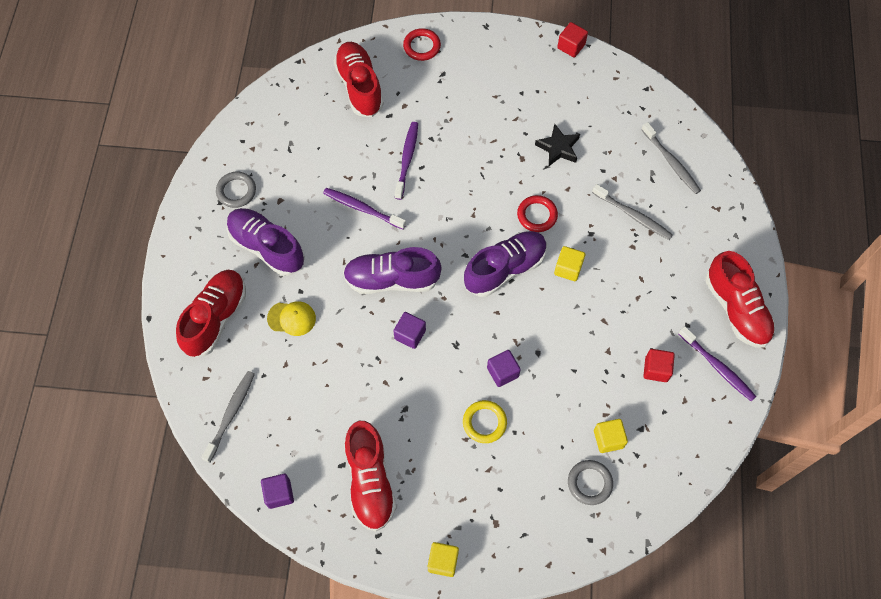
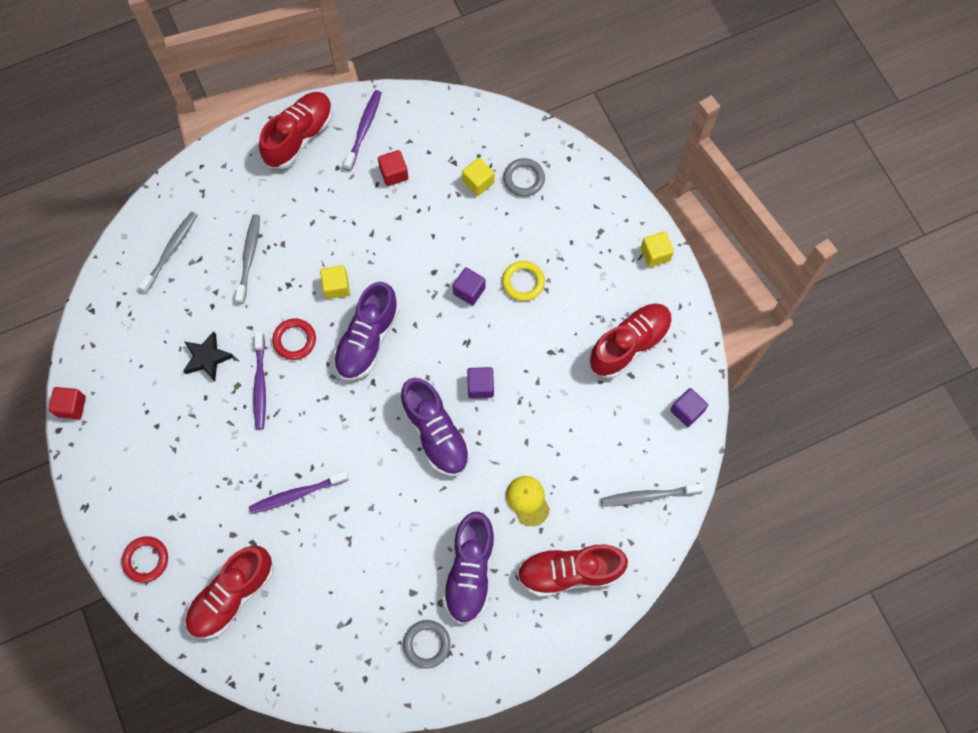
camera: 120 degrees left, 5 degrees up
purple toothbrush [323,188,406,229] -> purple toothbrush moved to [253,332,266,430]
purple shoe [464,231,547,297] -> purple shoe turned 90 degrees counterclockwise [333,282,399,381]

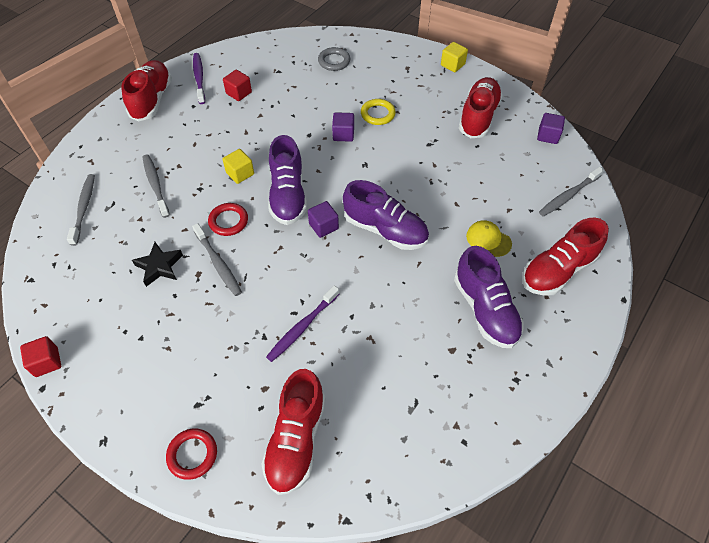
camera: 30 degrees left, 15 degrees down
purple toothbrush [253,332,266,430] -> grey toothbrush [192,223,242,296]
grey ring [403,620,451,669] -> none
yellow cube [462,158,494,196] -> none
purple cube [467,367,494,398] -> purple cube moved to [308,201,339,238]

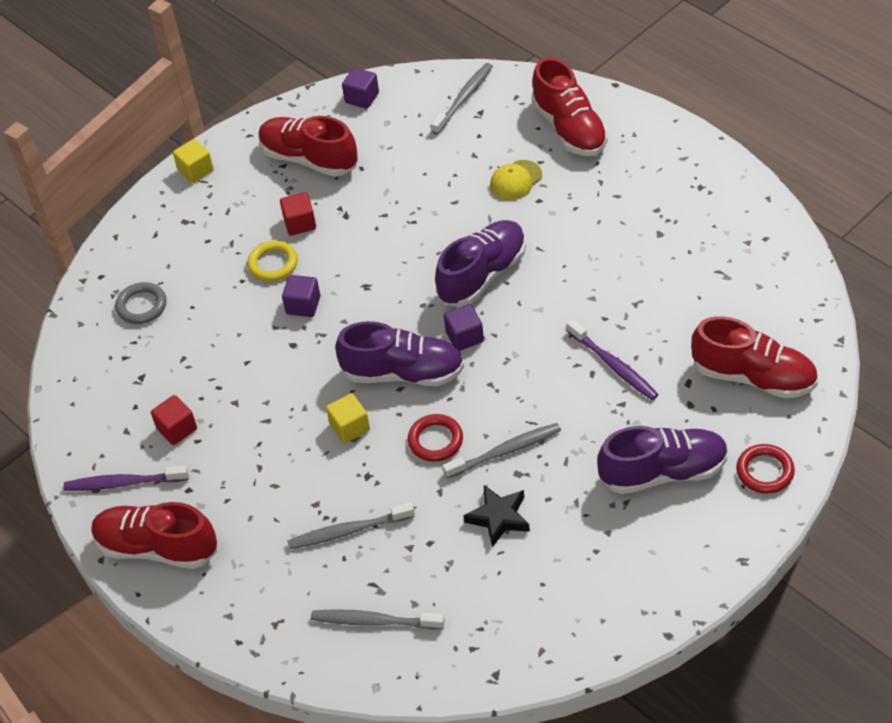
camera: 75 degrees left, 5 degrees down
red cube [20,336,61,377] -> red cube moved to [280,192,316,236]
purple shoe [454,246,524,348] -> purple shoe moved to [597,426,728,494]
grey toothbrush [539,167,604,217] -> grey toothbrush turned 120 degrees counterclockwise [431,63,493,135]

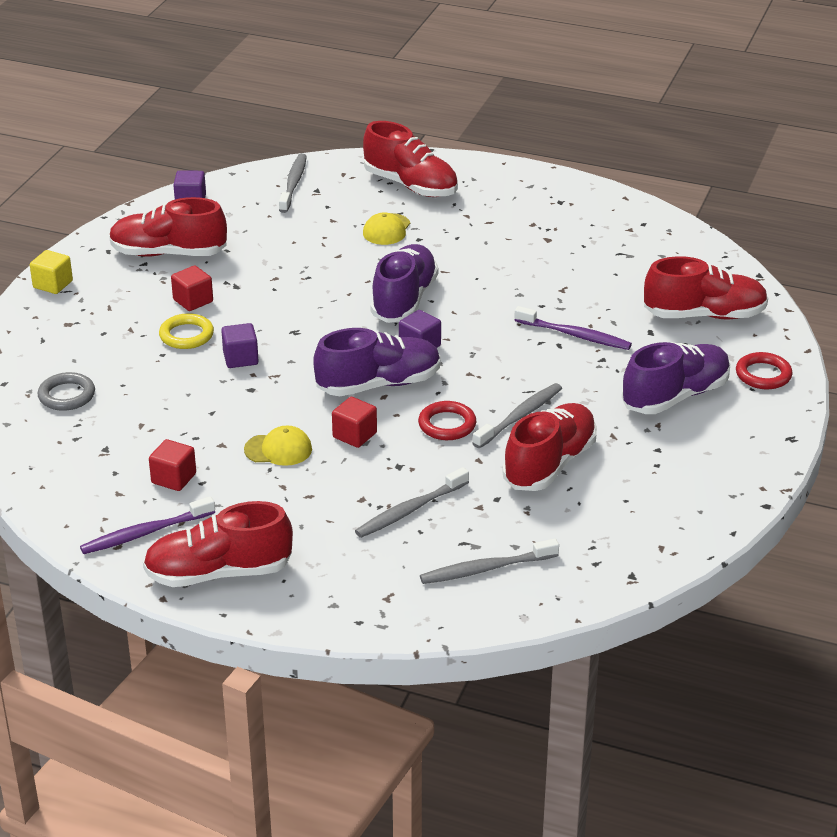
camera: 30 degrees left, 15 degrees down
yellow cube [326,393,370,443] -> red cube [332,397,377,448]
black star [463,485,530,547] -> red shoe [502,403,597,491]
none -> yellow cap [244,426,312,466]

